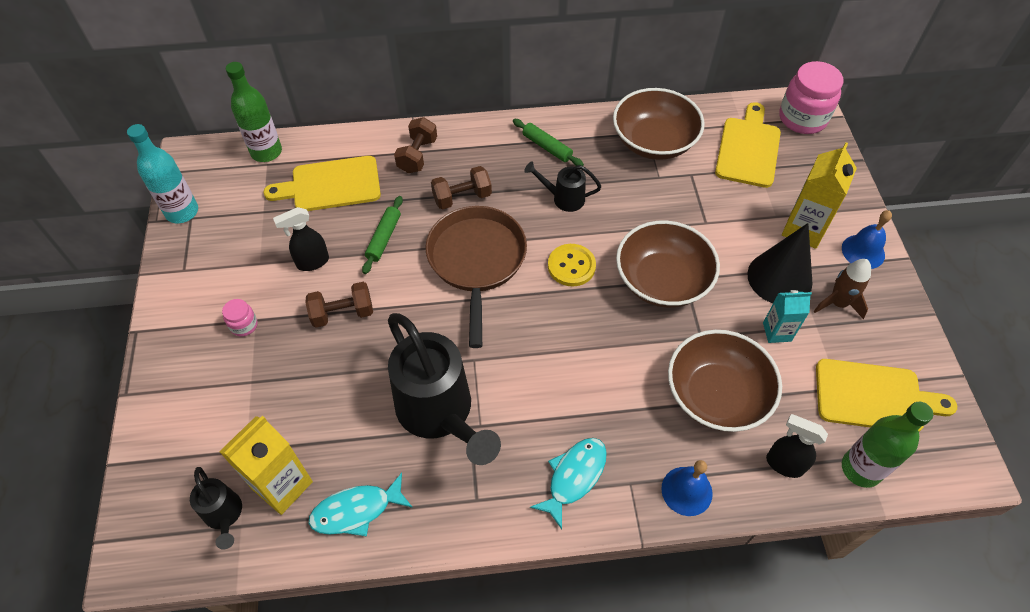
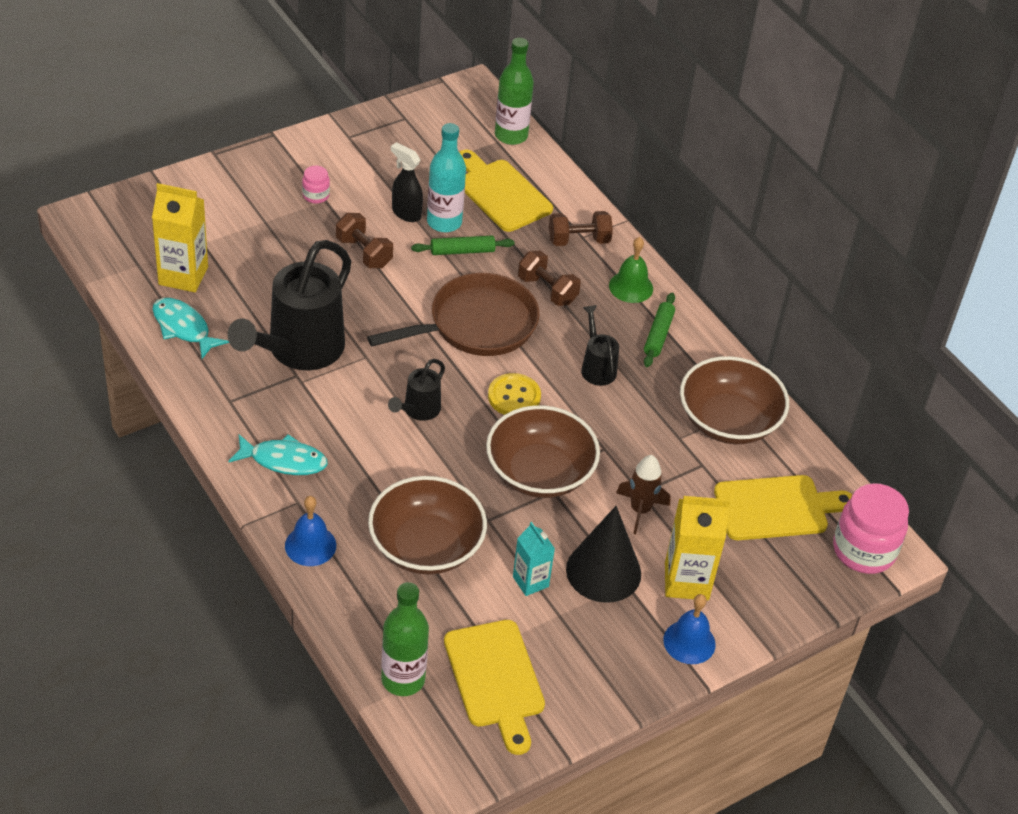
camera: 60 degrees right, 10 degrees down
turquoise bottle [127,124,198,223] -> turquoise bottle moved to [427,123,466,232]
black watering can [190,467,242,549] -> black watering can moved to [388,359,445,421]
black spray bottle [766,414,828,478] -> none
brown rocket [814,259,871,319] -> brown rocket moved to [616,455,670,534]
none -> green bell [609,237,653,303]

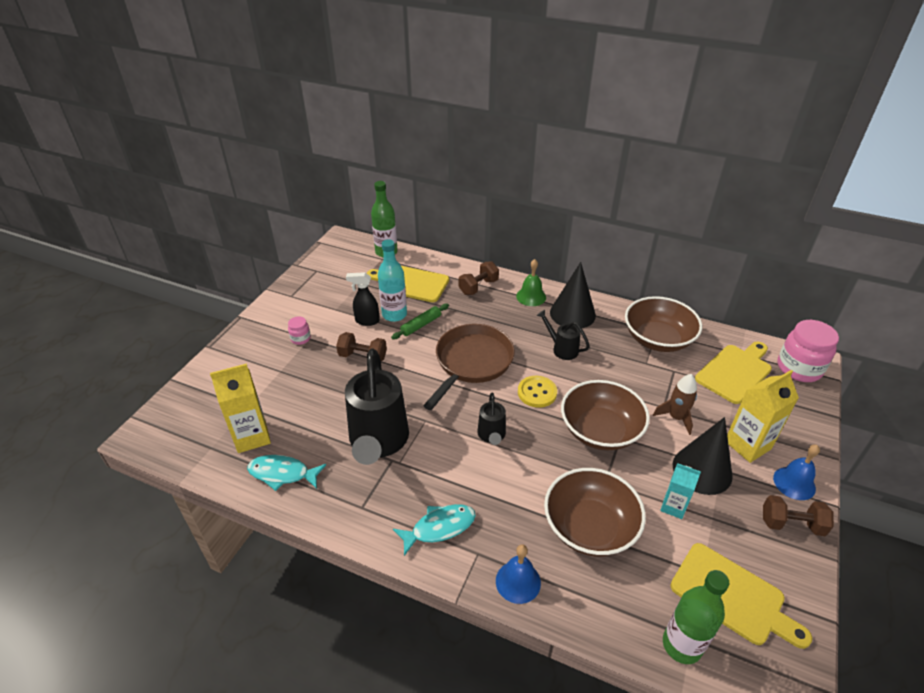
camera: 30 degrees left, 5 degrees down
brown dumbbell [518,251,581,306] -> brown dumbbell moved to [763,495,834,536]
green rolling pin [644,293,675,367] -> black cone [550,262,596,328]

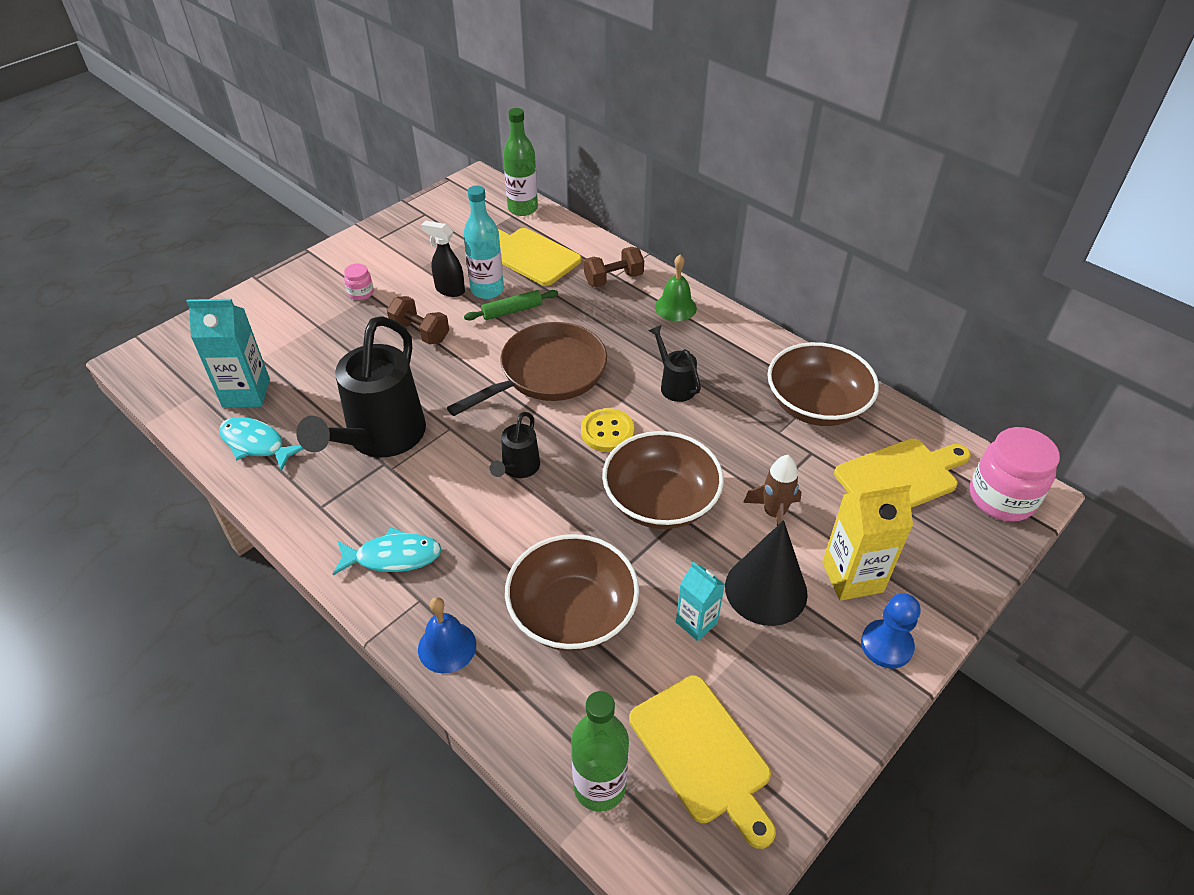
camera: 20 degrees right, 5 degrees up
yellow carton [210,364,271,453] -> turquoise carton [186,299,270,408]
black cone [550,262,596,328] -> none
brown dumbbell [763,495,834,536] -> none
blue bell [773,445,820,500] -> blue pawn [861,593,920,668]

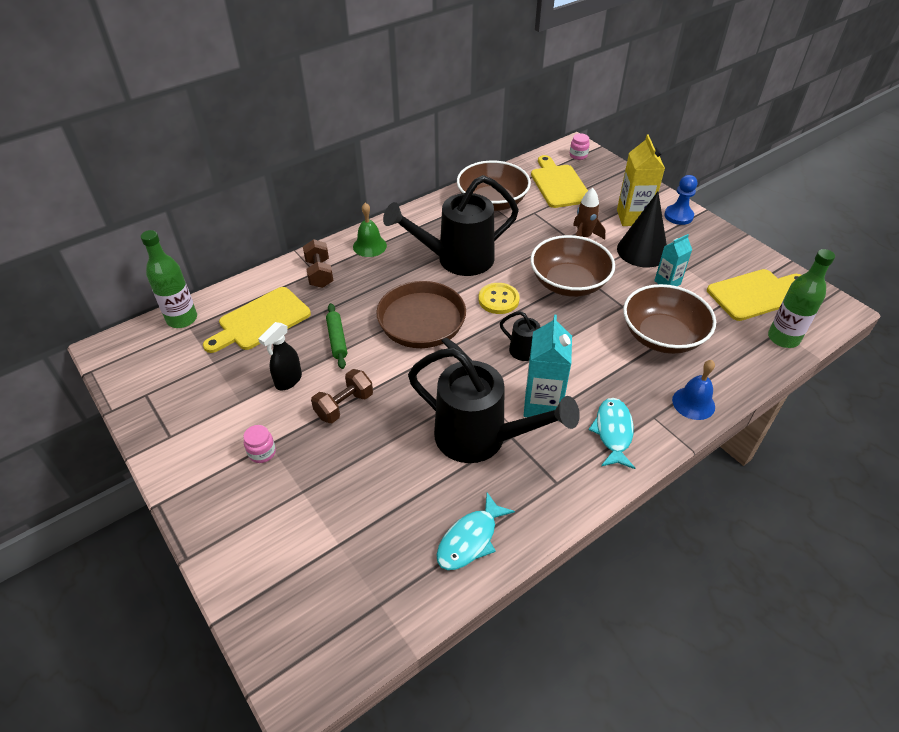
camera: 80 degrees left, 0 degrees up
turquoise carton [186,299,270,408] -> turquoise carton moved to [524,315,572,421]
turquoise bottle [463,185,504,299] -> none
black watering can [649,325,701,402] -> black watering can [383,175,519,276], size x2.10
pink jar [970,427,1060,521] -> pink jar [570,133,590,160], size x0.48

